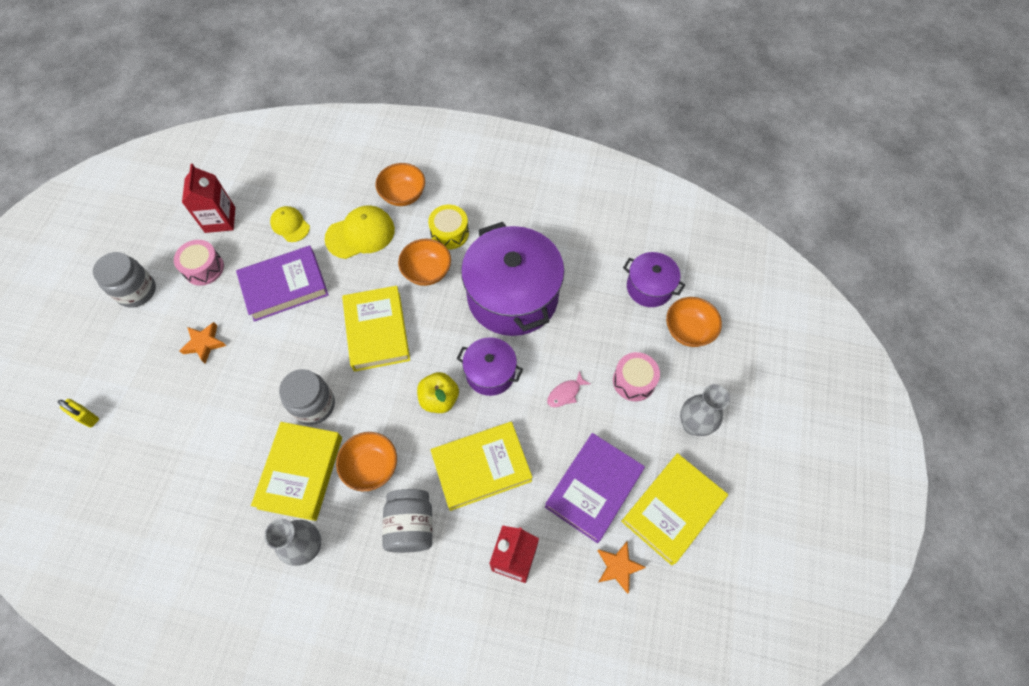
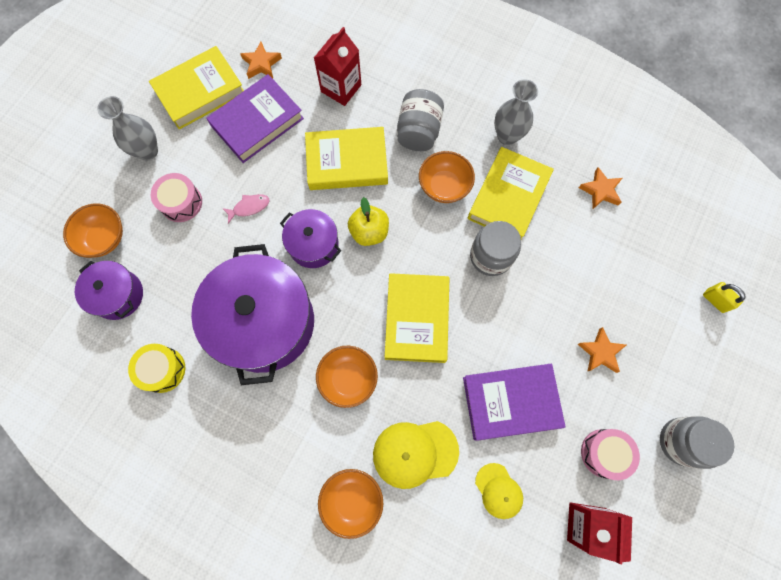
camera: 165 degrees left, 10 degrees up
yellow drum [428,205,469,249] -> yellow drum moved to [128,344,185,393]
none -> orange star [579,167,622,209]

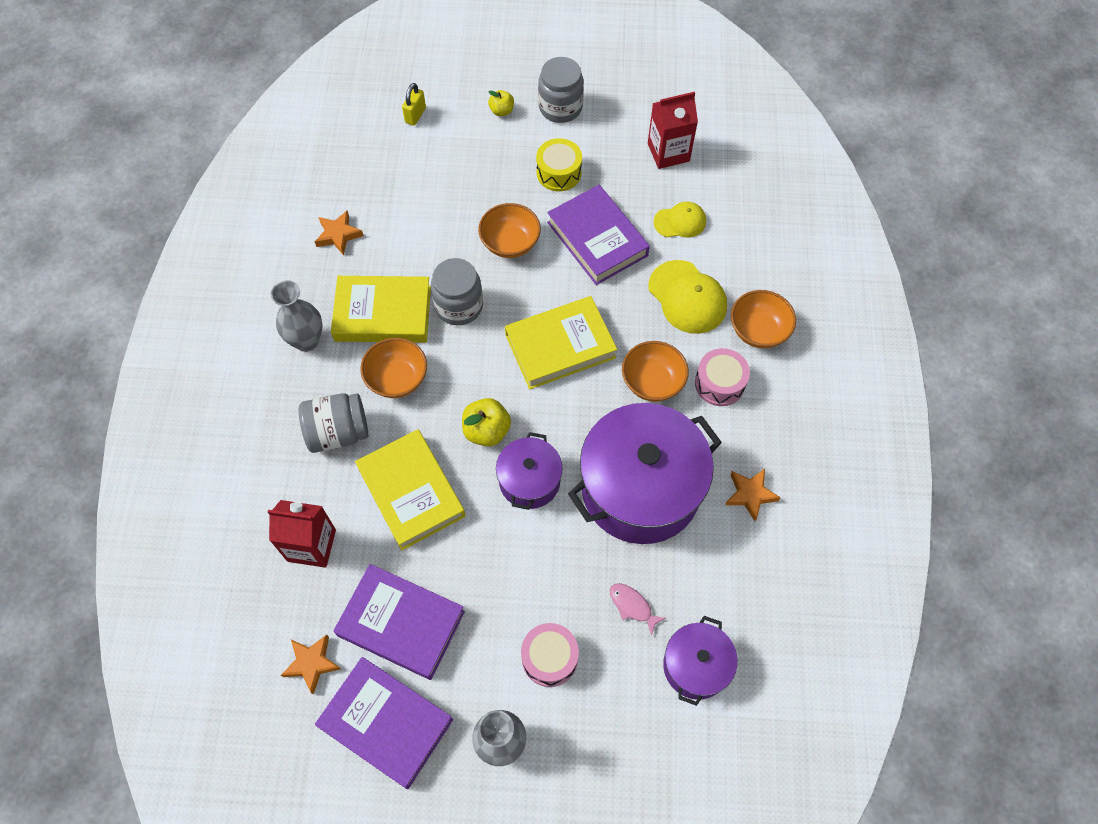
camera: 115 degrees left, 10 degrees down
orange bowl [63,203,123,258] -> orange bowl moved to [478,203,541,258]
yellow drum [128,344,185,393] -> yellow drum moved to [536,138,582,191]
yellow book [149,46,244,130] -> purple book [315,657,453,789]
pink fish [222,194,269,224] -> pink fish moved to [610,583,666,636]
yellow cap [475,463,523,519] -> yellow cap turned 45 degrees clockwise [654,202,706,238]
orange star [578,327,626,373] -> orange star moved to [725,469,781,521]
pink drum [581,429,640,480] -> pink drum moved to [695,348,750,406]
none -> yellow apple [488,90,514,116]

